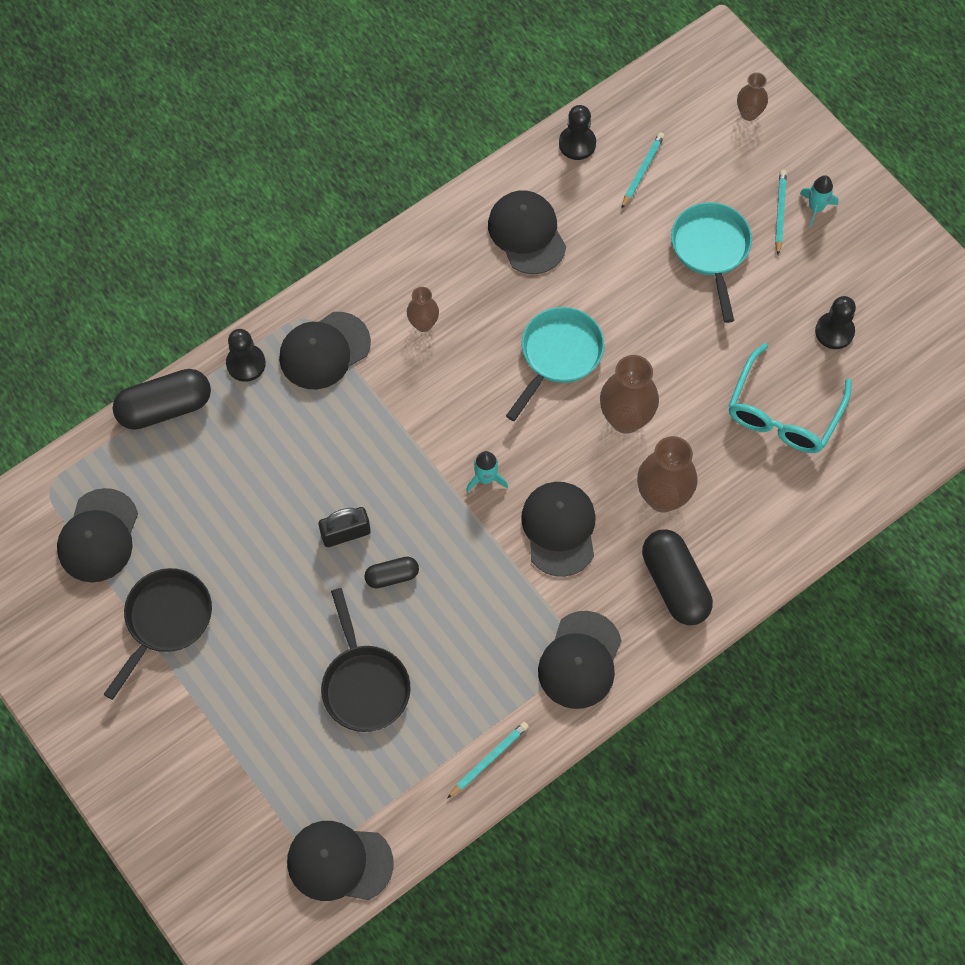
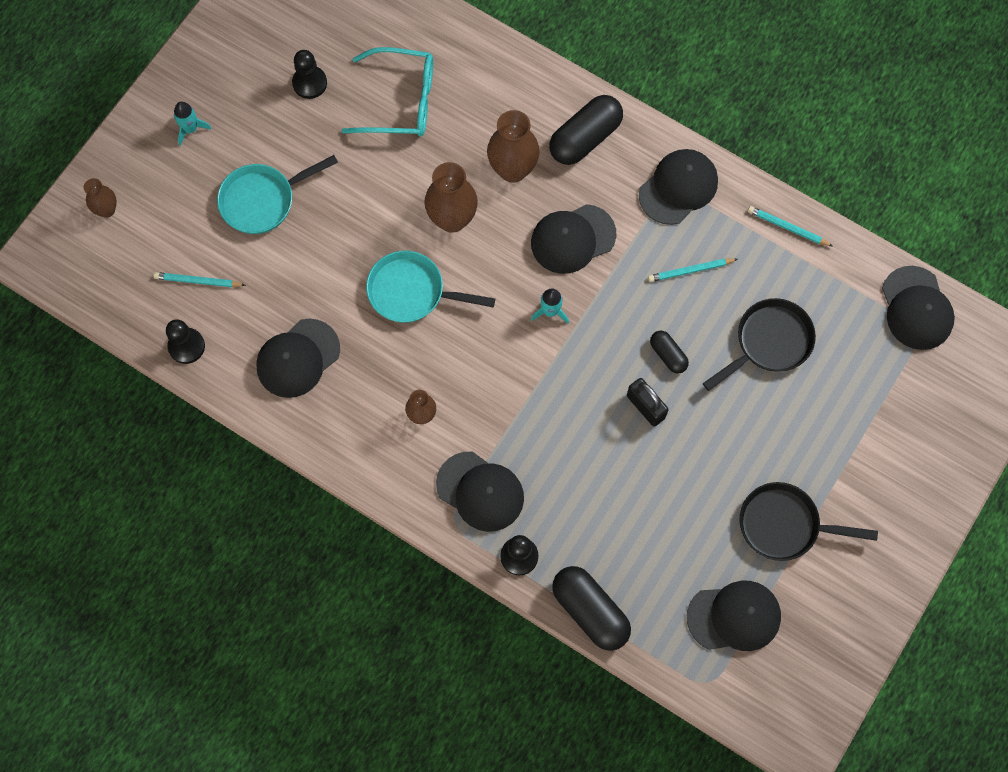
camera: 110 degrees left, 5 degrees up
black cap [538,611,622,709] -> black cap turned 45 degrees counterclockwise [639,149,718,225]
turquoise pencil [775,170,787,255] -> turquoise pencil moved to [648,258,738,282]

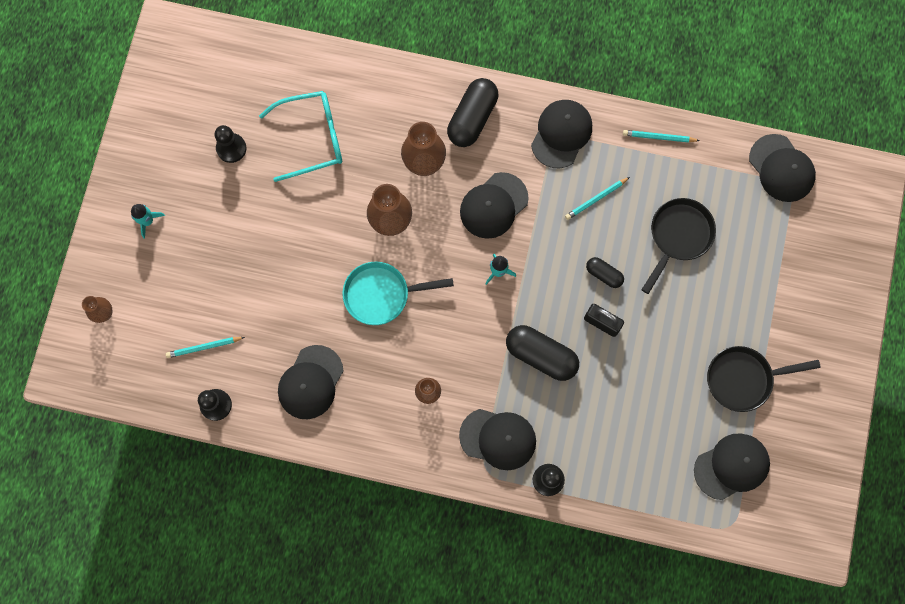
camera: 20 degrees left, 5 degrees up
turquoise pan [217,155,338,234] -> none
black capsule [552,566,631,651] -> black capsule moved to [506,325,579,381]

